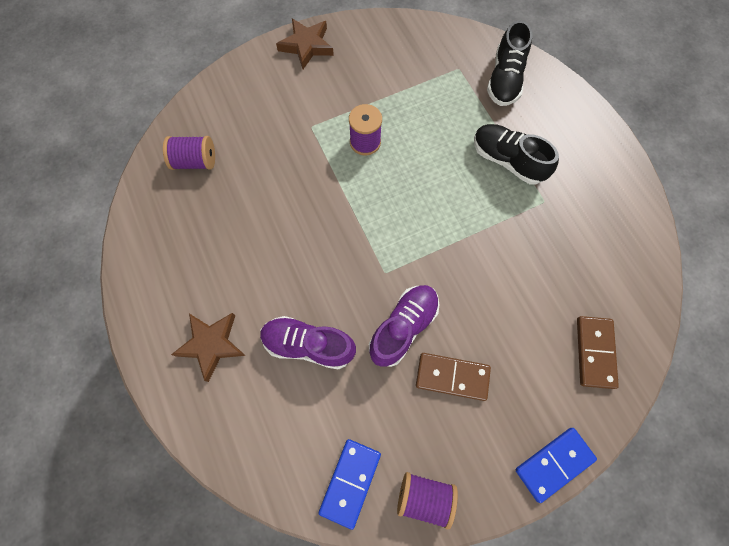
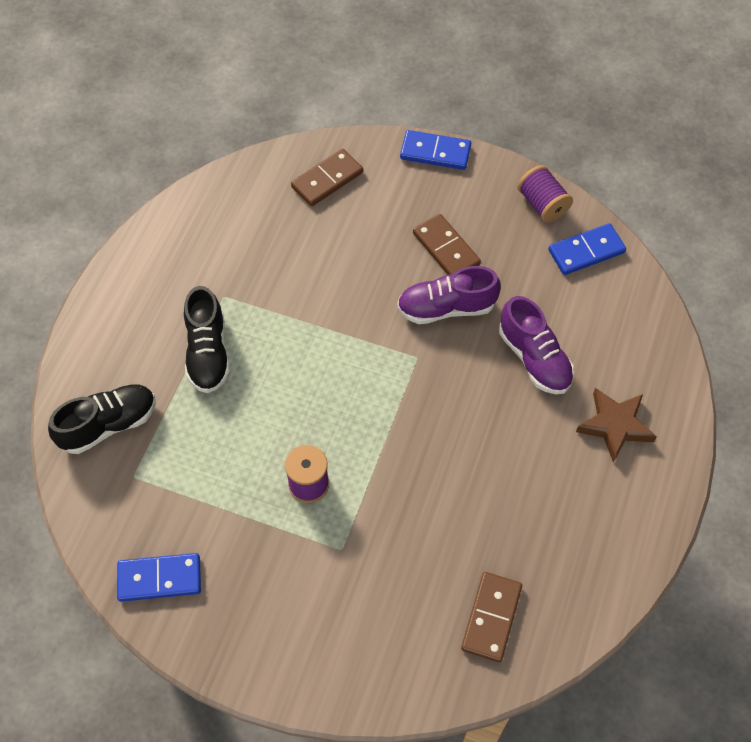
camera: 135 degrees left, 10 degrees down
purple spool [163,136,215,170] -> brown domino [461,572,522,662]
brown star [276,18,334,69] -> none
none -> blue domino [117,553,201,602]

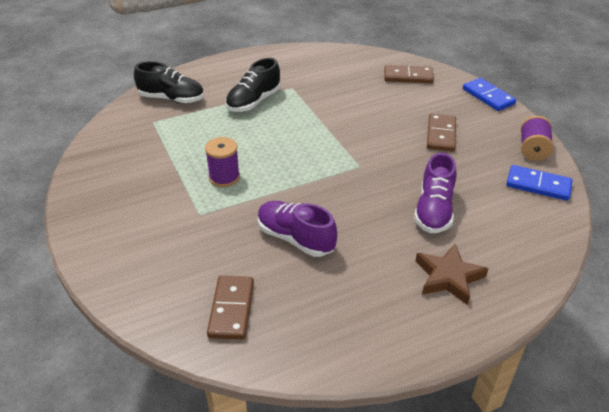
camera: 45 degrees right, 20 degrees down
blue domino [117,553,201,602] -> none
purple shoe [397,266,501,324] -> purple shoe moved to [258,201,337,257]
brown domino [461,572,522,662] -> brown domino turned 60 degrees counterclockwise [207,276,254,340]

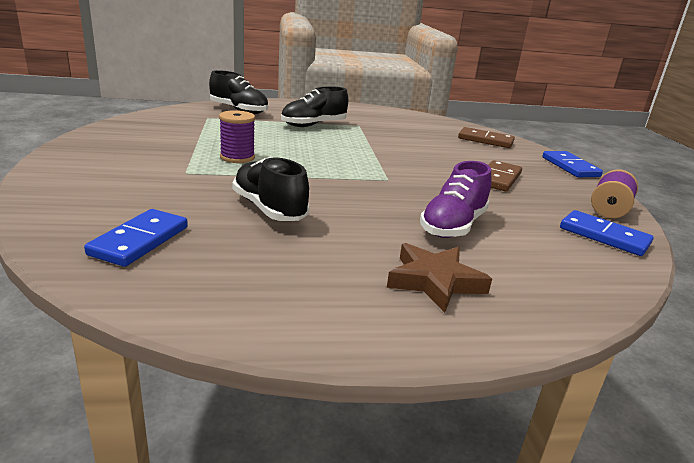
camera: 15 degrees right, 15 degrees down
brown domino [207,276,254,340] -> blue domino [84,209,188,267]
purple shoe [258,201,337,257] -> black shoe [232,157,309,221]

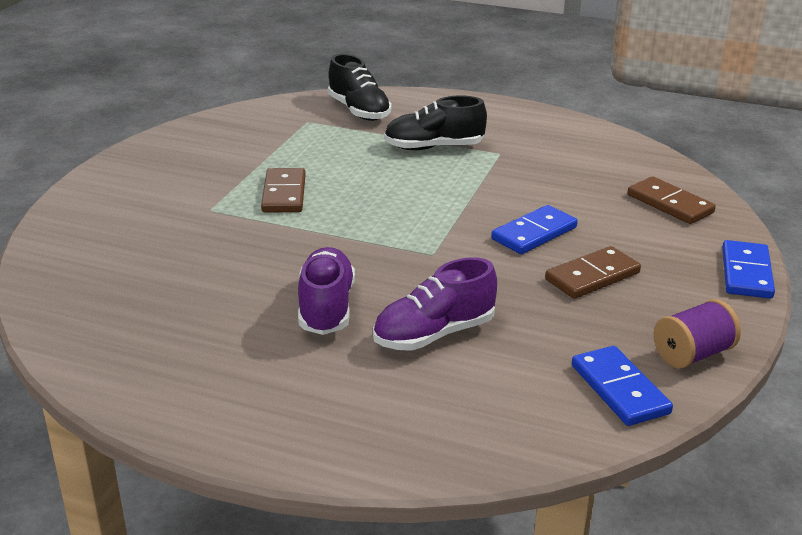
camera: 30 degrees right, 5 degrees up
blue domino [84,209,188,267] -> blue domino moved to [491,205,578,254]
purple spool [219,110,255,163] -> brown domino [261,168,306,213]
black shoe [232,157,309,221] -> none
brown star [387,243,492,313] -> none
none -> purple shoe [298,247,355,335]

